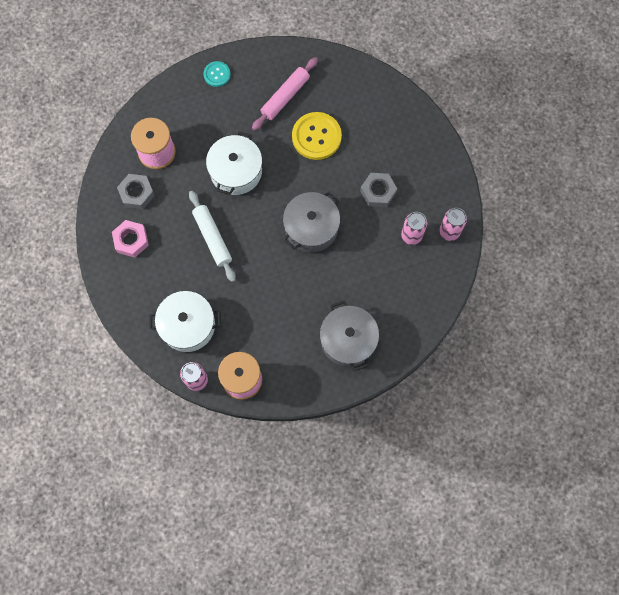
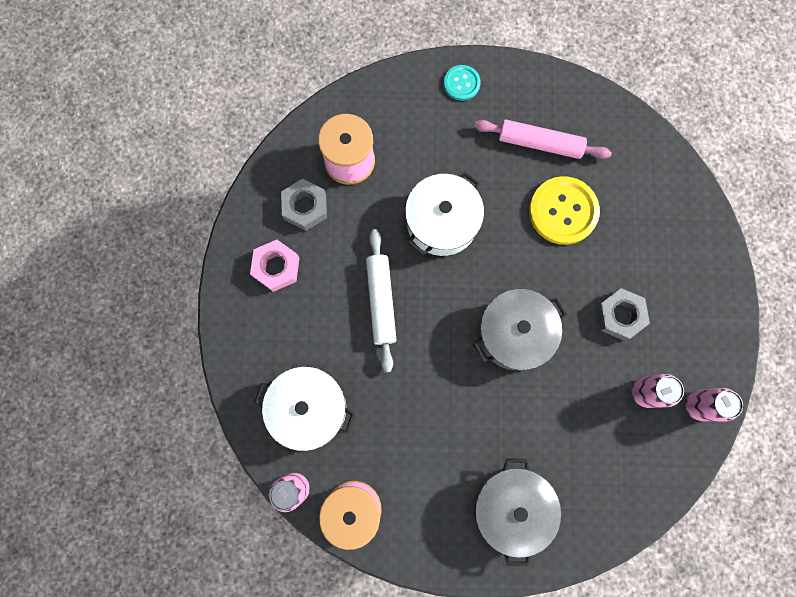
camera: 20 degrees right, 5 degrees up
pink rolling pin [252,57,318,131] -> pink rolling pin turned 45 degrees clockwise [474,120,612,159]

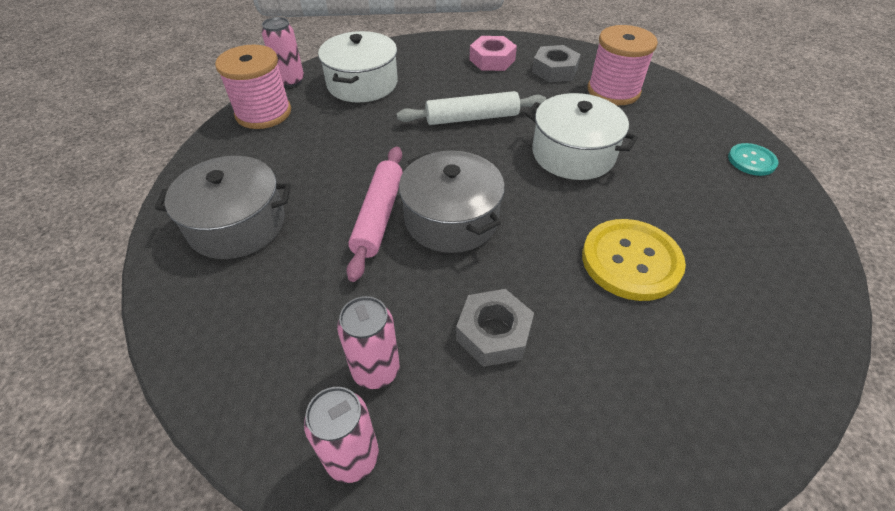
camera: 85 degrees right, 30 degrees down
pink rolling pin [474,120,612,159] -> pink rolling pin moved to [346,147,403,282]

